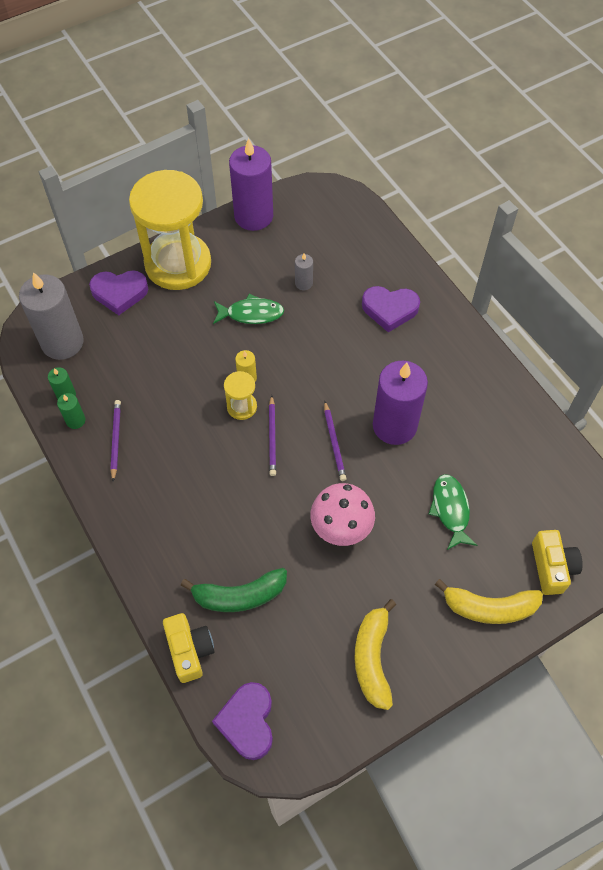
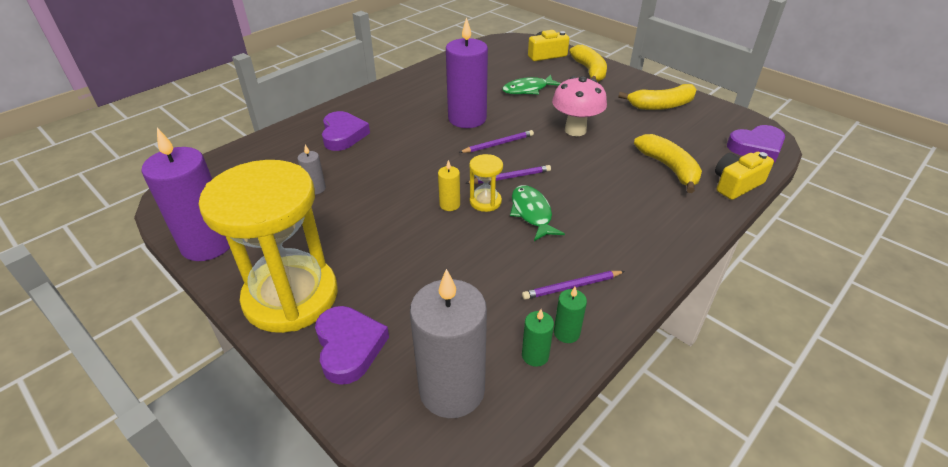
camera: 105 degrees left, 20 degrees down
green banana [181,568,287,612] -> yellow banana [634,134,702,193]
green fish [213,294,284,324] -> green fish moved to [510,185,565,241]

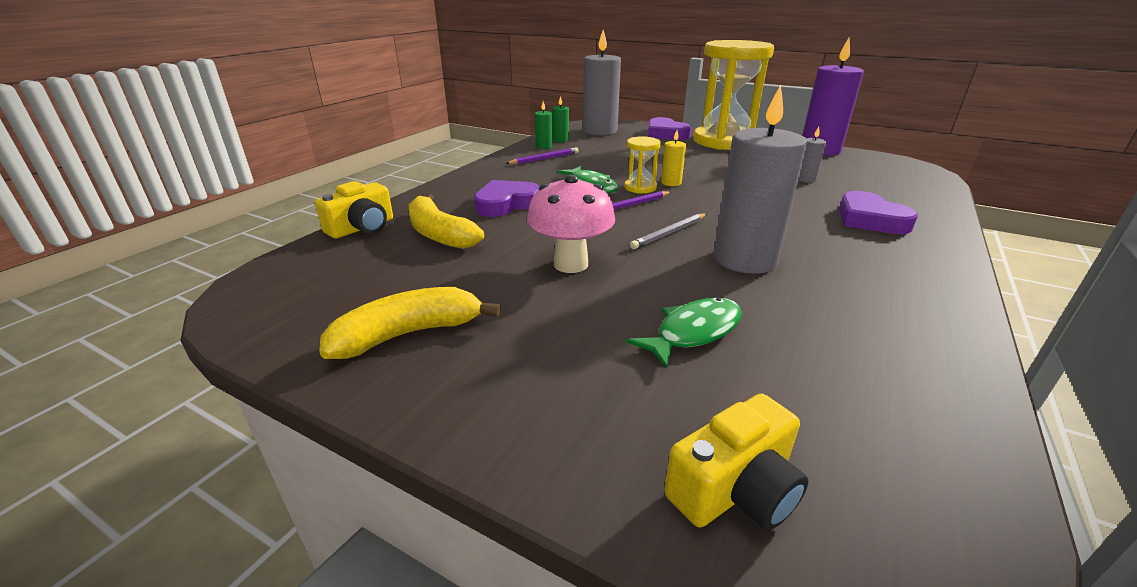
camera: 165 degrees right, 10 degrees down
purple candle [446,17,488,128] -> grey candle [713,85,807,274]
purple pencil [459,130,534,153] -> grey pencil [629,213,706,249]
yellow banana [569,45,607,82] -> none
purple heart [727,125,785,162] -> purple heart moved to [474,180,539,217]

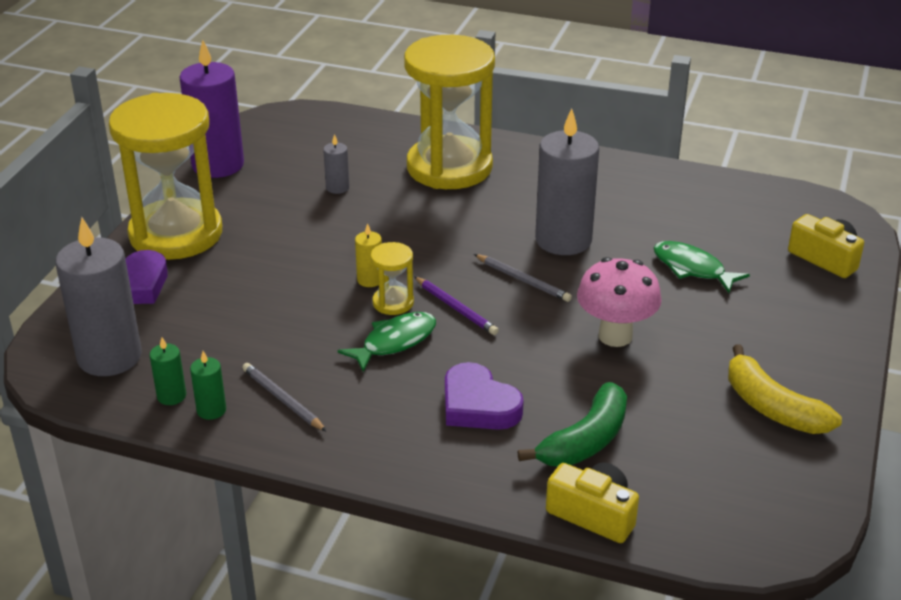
camera: 100 degrees left, 5 degrees up
yellow banana [408,194,484,249] -> green banana [518,382,627,466]
purple pencil [506,147,579,165] -> grey pencil [242,363,327,432]
purple heart [839,191,918,234] -> yellow hourglass [404,35,495,189]

